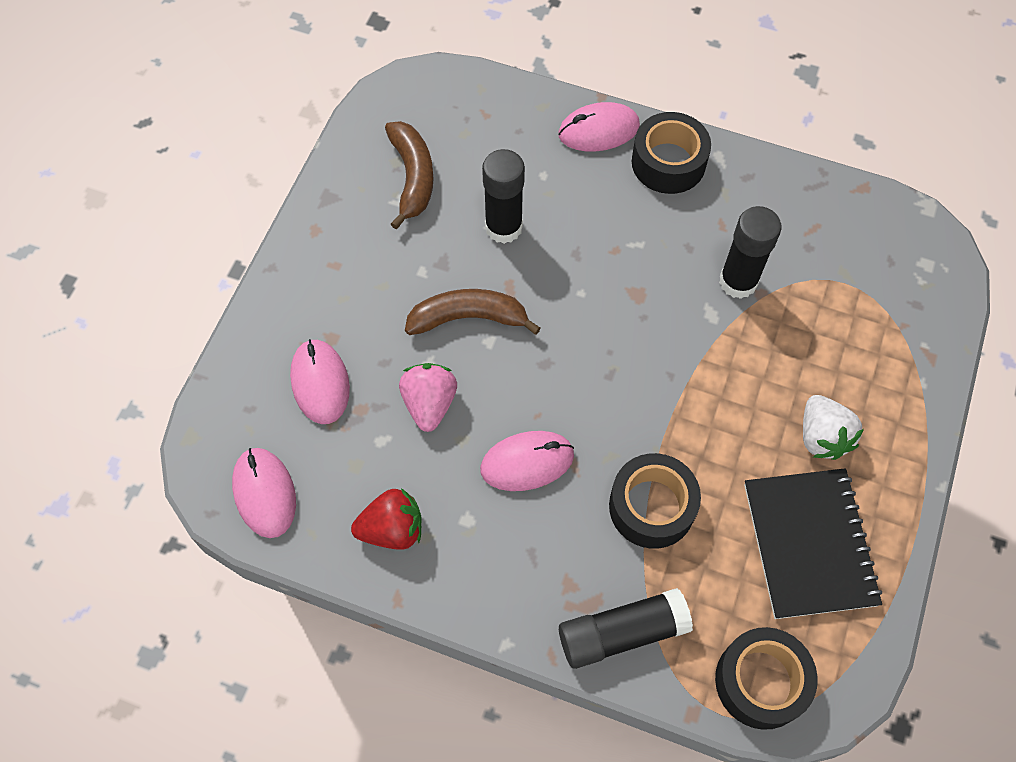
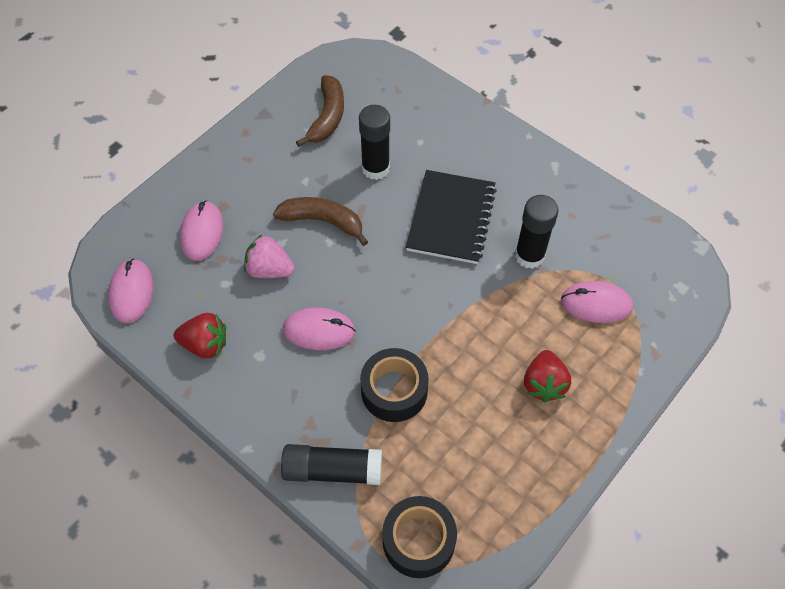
camera: 20 degrees right, 5 degrees down
pink strawberry [399,363,457,432] -> pink strawberry turned 90 degrees counterclockwise [244,235,295,278]
pink mouse [558,102,640,152] -> pink mouse moved to [561,281,633,323]
black tape [632,112,711,194] -> none
black notebook [744,468,882,619] -> black notebook moved to [406,170,497,264]
white strawberry [803,395,864,460] -> red strawberry [524,350,571,402]

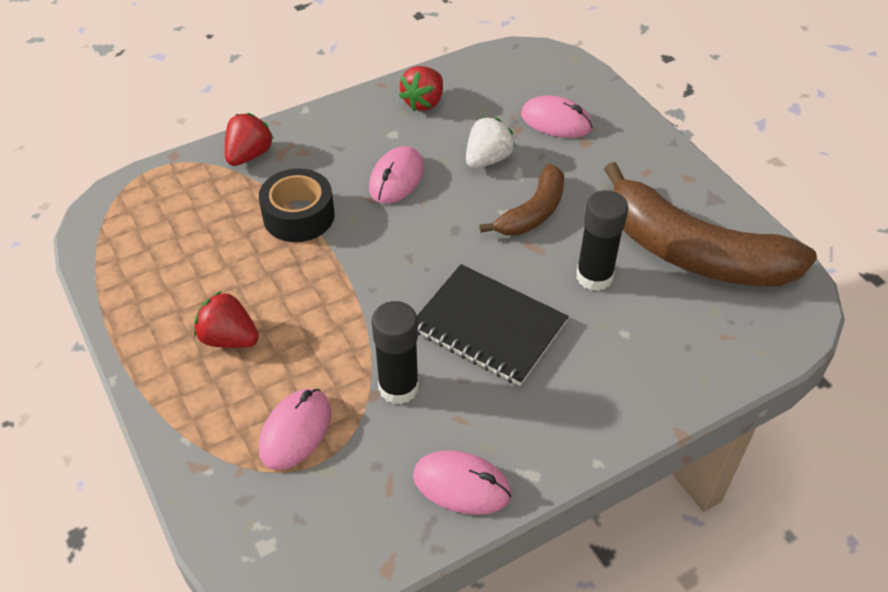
camera: 110 degrees right, 10 degrees down
pink mouse [108,258,154,323] -> pink mouse moved to [413,450,511,515]
pink strawberry [244,235,295,278] -> white strawberry [466,117,515,168]
black glue stick [281,444,382,485] -> red strawberry [225,113,274,166]
brown banana [296,75,344,147] -> brown banana [604,162,817,287], size x1.85
black tape [382,496,457,578] -> none

